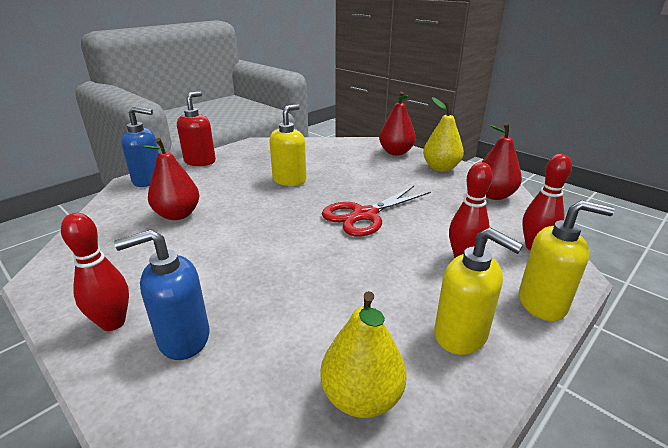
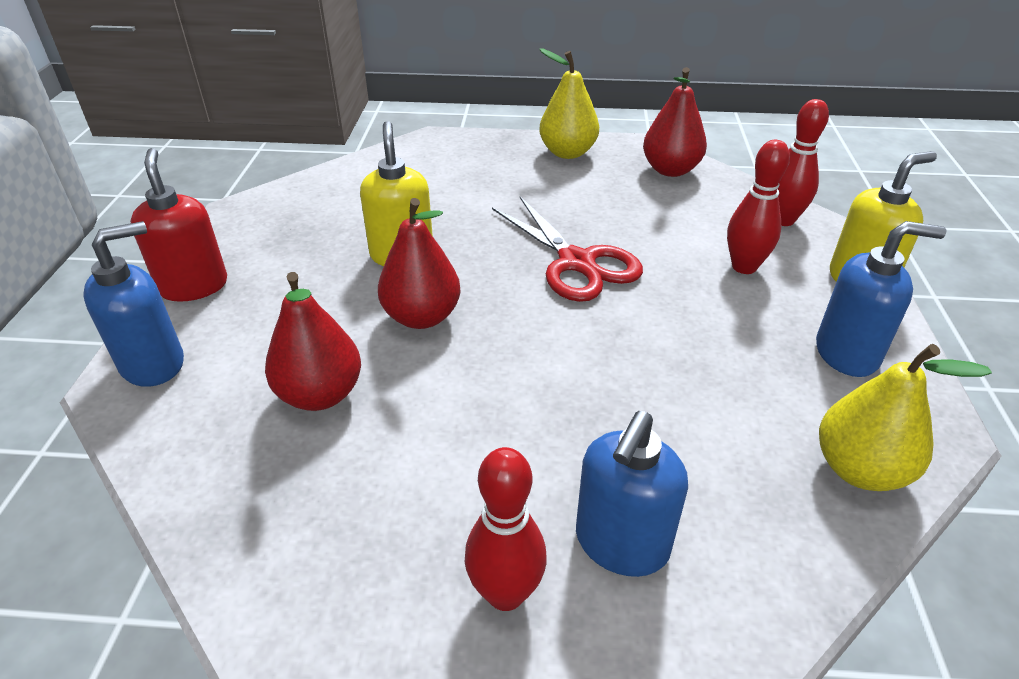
camera: 40 degrees left, 10 degrees up
red scissors [322,186,431,237] -> red scissors turned 45 degrees counterclockwise [492,197,643,302]
red pear [379,91,416,155] -> red pear moved to [378,198,461,329]
yellow soap dispenser [434,228,524,355] -> blue soap dispenser [816,221,947,377]

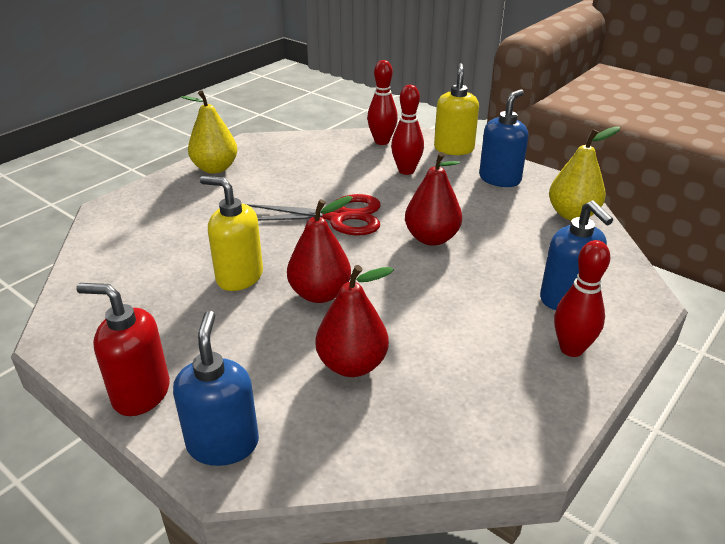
camera: 55 degrees left, 5 degrees down
red pear [643,67,707,177] -> red pear moved to [405,152,462,246]

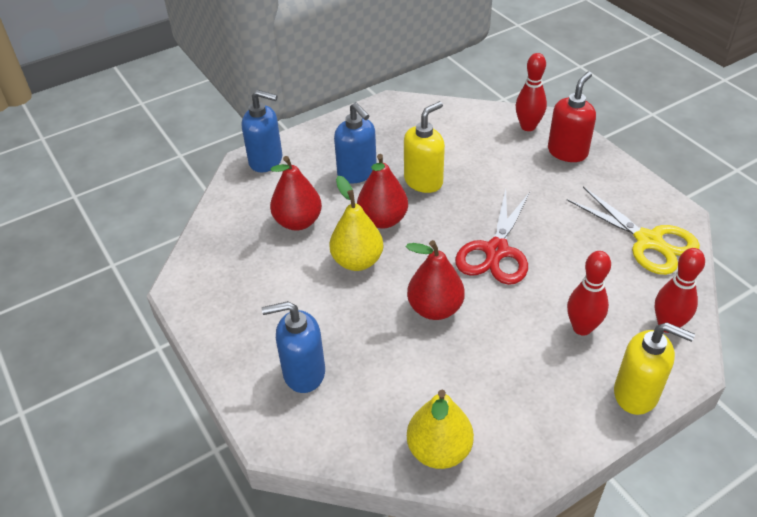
camera: 110 degrees right, 10 degrees up
red soap dispenser [76,283,170,416] -> red soap dispenser moved to [548,72,596,162]
yellow pear [181,90,238,174] -> yellow pear moved to [329,176,383,271]
blue soap dispenser [479,89,528,187] -> blue soap dispenser moved to [334,102,377,183]
red bowling pin [554,240,610,357] -> red bowling pin moved to [516,53,547,131]
none -> yellow scissors [567,187,700,275]

